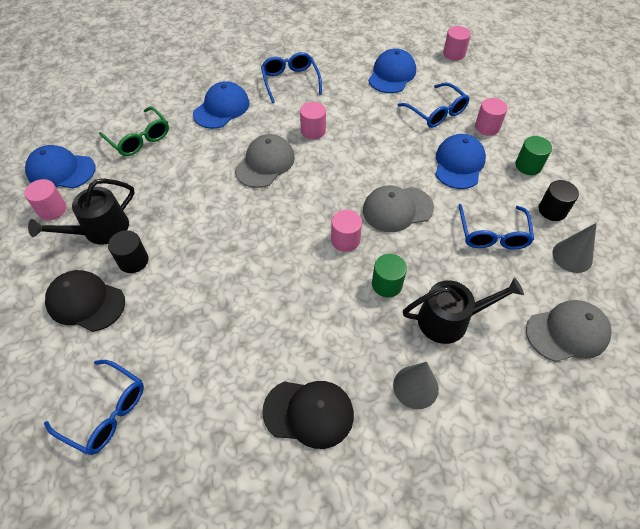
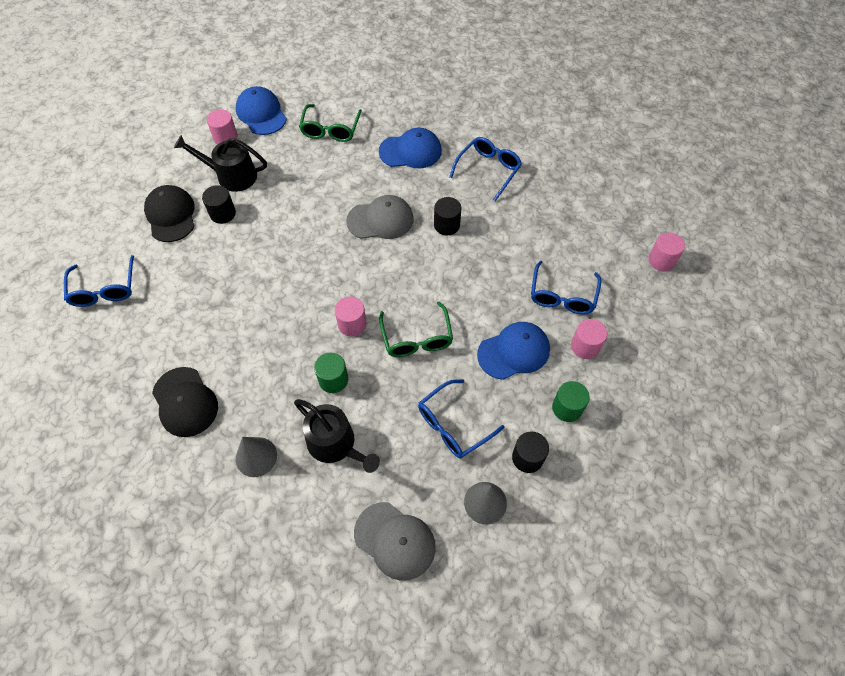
camera: 50 degrees right, 5 degrees up
pink cylinder [300,102,326,140] -> black cylinder [434,197,462,235]
grey cap [363,185,434,232] -> green glasses [379,302,453,357]
blue cap [368,48,416,93] -> none

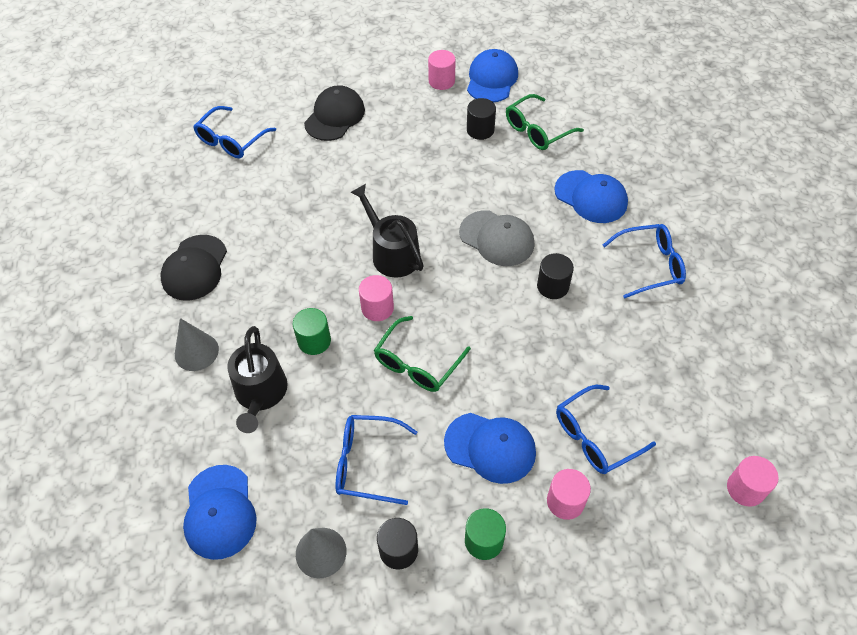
camera: 45 degrees right, 5 degrees down
black watering can [174,135,267,192] -> black watering can moved to [350,184,424,278]
black cylinder [202,185,236,224] -> black cylinder moved to [467,98,496,140]
grey cap [354,502,436,581] -> blue cap [183,465,257,560]

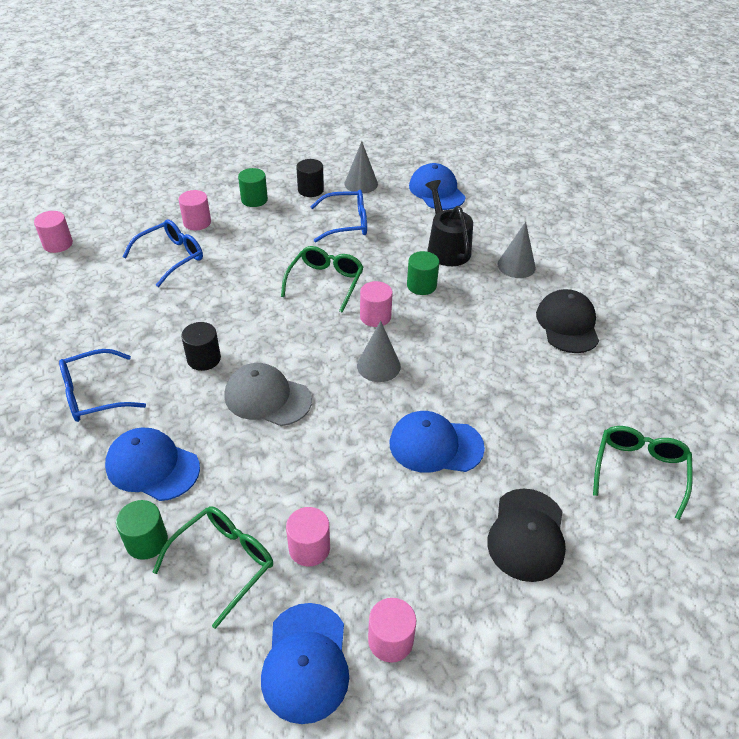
camera: 165 degrees right, 10 degrees down
blue glasses [193,106,276,158] -> green glasses [593,426,693,520]
black watering can [350,184,424,278] -> grey cone [357,321,401,382]
blue cap [444,413,536,484] -> blue cap moved to [390,411,485,473]
black cylinder [467,98,496,140] -> pink cylinder [286,507,330,566]
none -> green cylinder [116,500,168,560]

